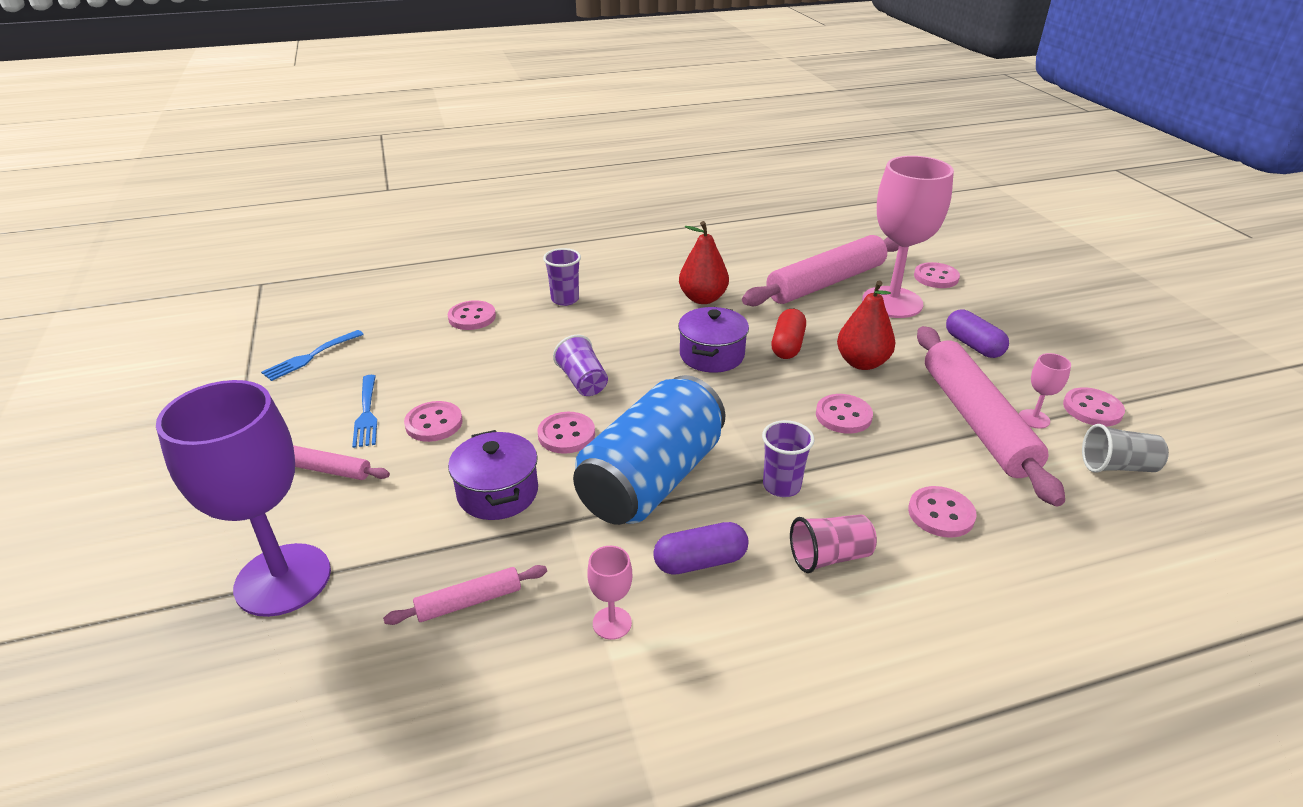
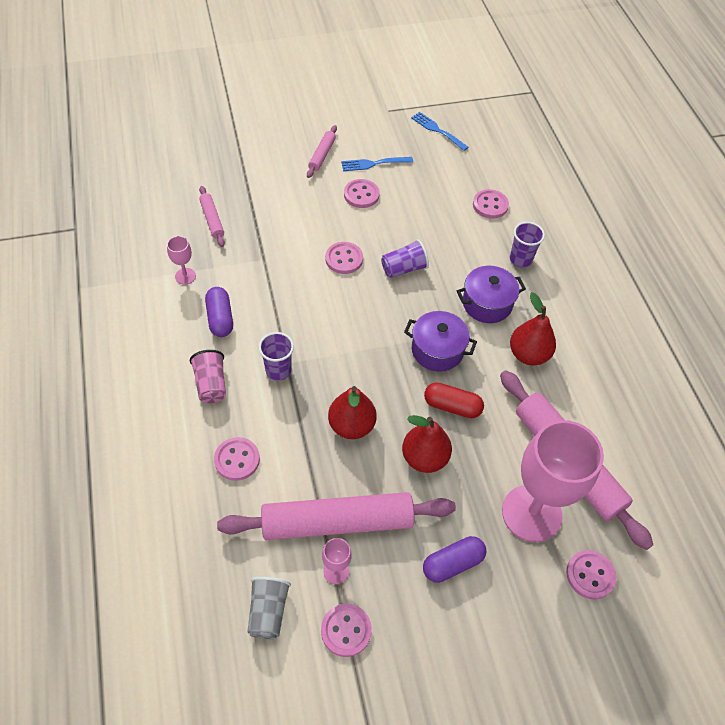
camera: 90 degrees right, 20 degrees up
purple goblet [156,380,331,617] -> none
purple pot [448,430,538,520] -> purple pot moved to [457,266,526,323]
blue can [573,375,725,525] -> none
pink button [816,394,873,434] -> red pear [328,386,377,439]

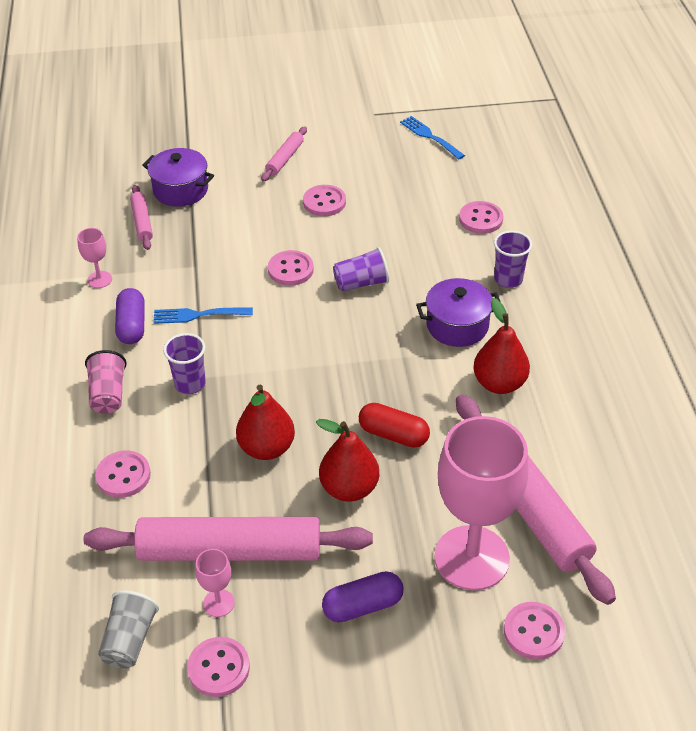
camera: 10 degrees right, 10 degrees down
blue fork [341,157,413,171] -> blue fork moved to [153,307,253,324]
purple pot [404,311,477,372] -> purple pot moved to [142,148,214,207]

